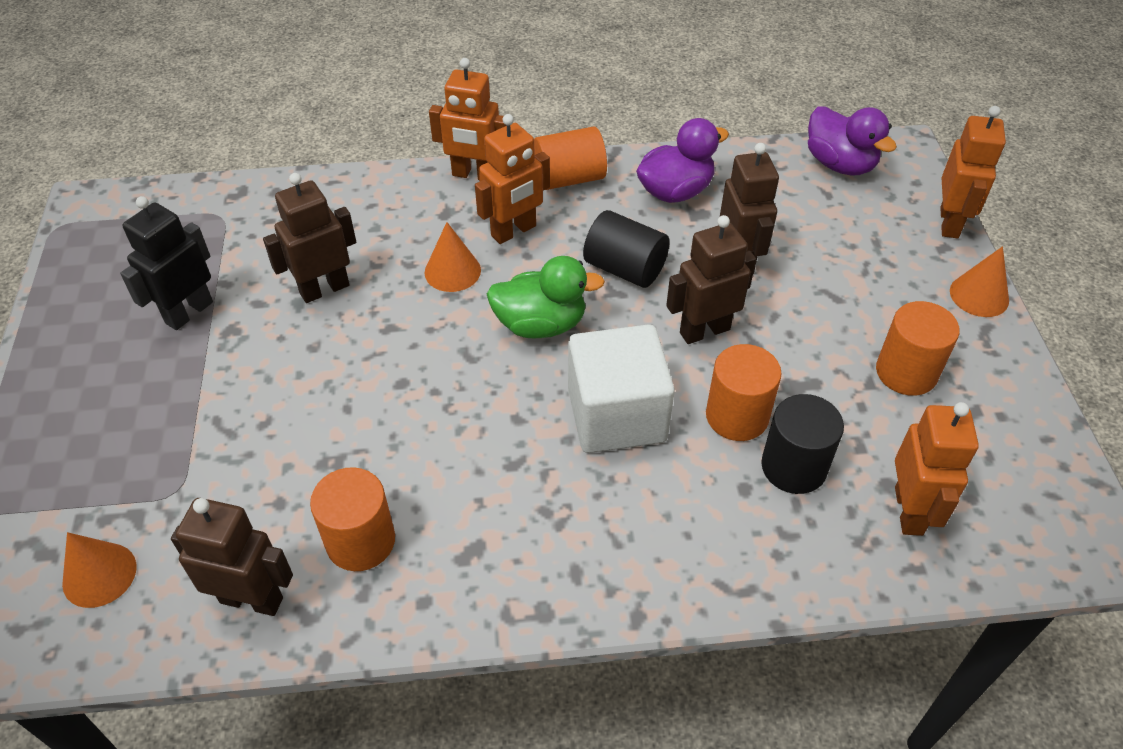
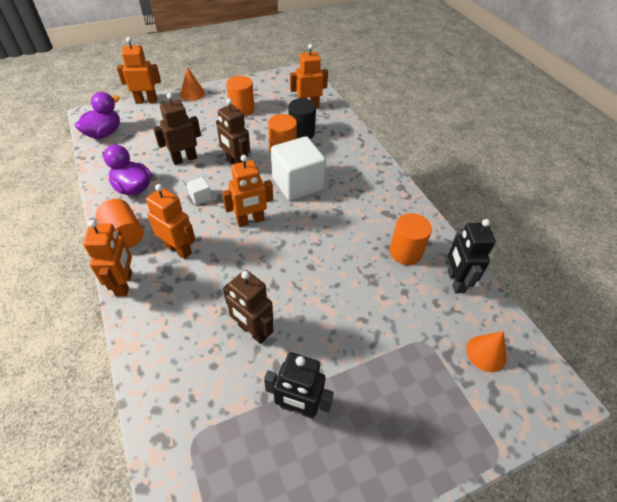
camera: 110 degrees left, 0 degrees up
brown robot [171,498,293,616] -> black robot [447,219,496,293]
orange cone [425,222,481,292] -> none
green duck [487,256,605,338] -> orange robot [222,155,273,227]
black cylinder [583,210,670,288] -> white cube [187,177,212,205]

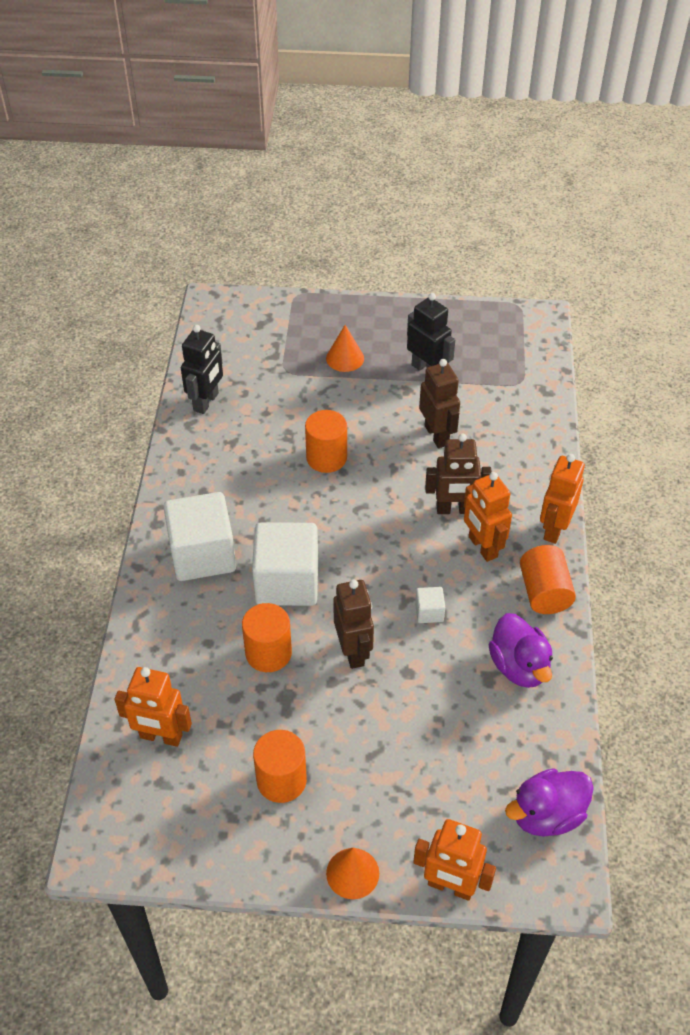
camera: 150 degrees left, 0 degrees up
brown robot [153,93,201,165] -> brown robot moved to [425,433,492,514]
orange robot [222,155,273,227] -> none
black cylinder [289,98,316,139] -> none
orange cylinder [389,213,432,265] -> orange cylinder moved to [305,410,347,473]
orange cone [466,331,506,372] -> orange cone moved to [326,325,364,372]
none -> white cube [163,492,236,581]

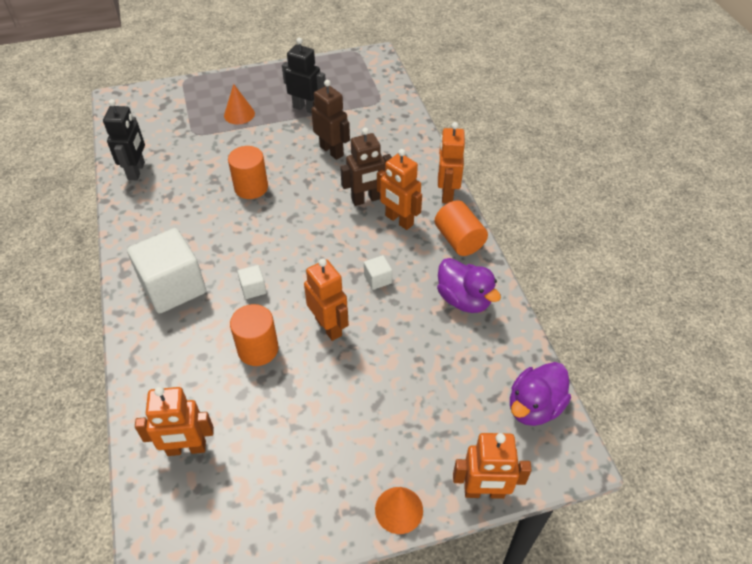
camera: 20 degrees left, 0 degrees up
white cube [252,522,318,606] -> white cube [237,265,266,299], size x0.42
orange cylinder [253,730,307,803] -> none
brown robot [333,580,374,669] -> orange robot [304,258,349,341]

